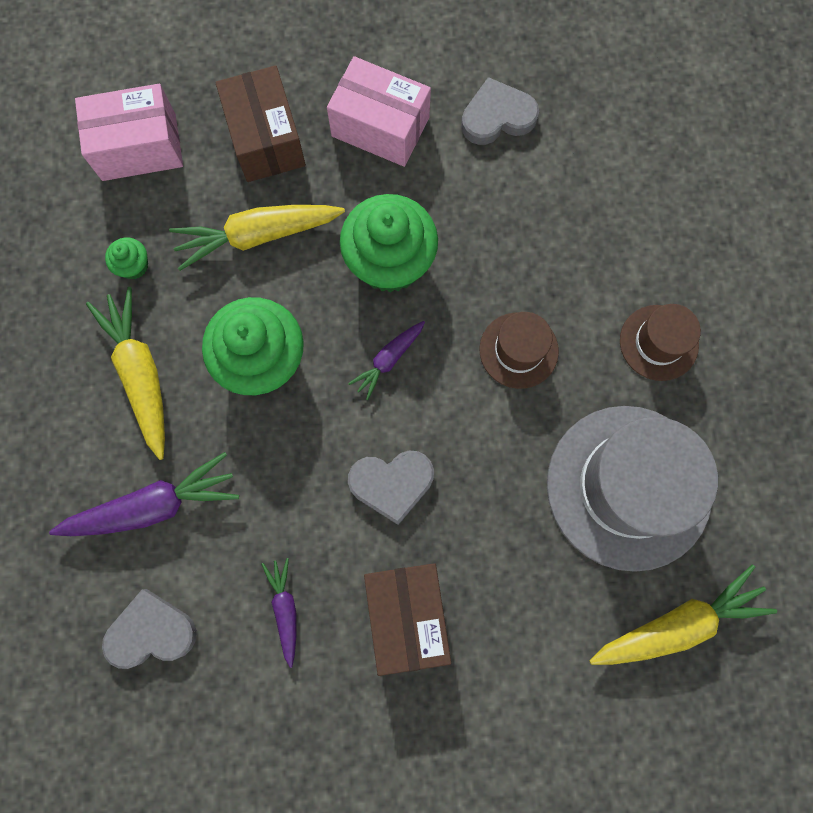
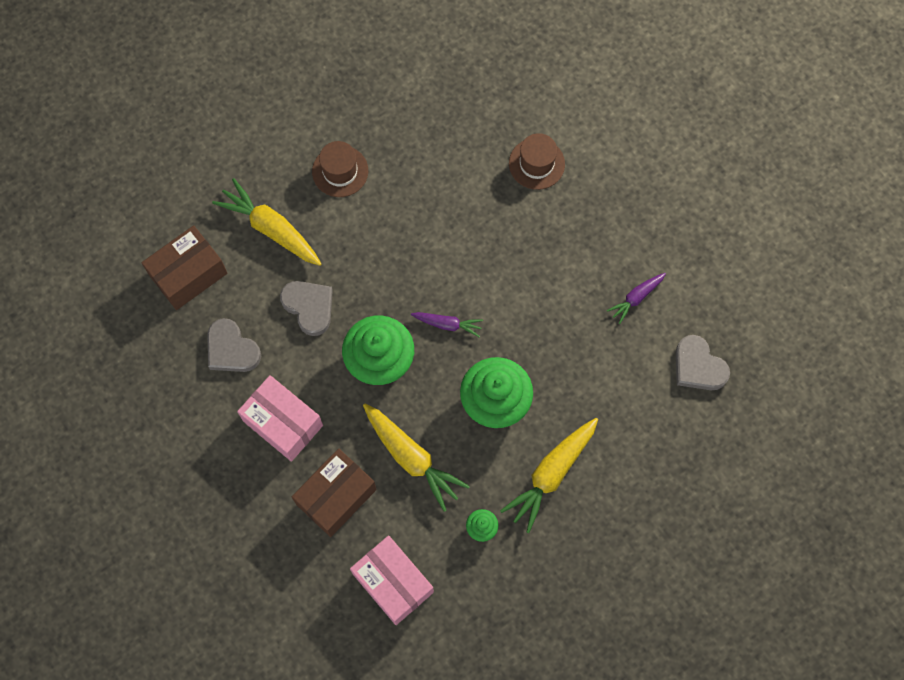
camera: 120 degrees left, 5 degrees down
purple carrot [49,452,239,536] -> none
pink box [327,56,431,167] -> pink box turned 45 degrees counterclockwise [237,375,323,462]
grey heart [348,451,434,525] -> grey heart moved to [280,281,333,336]
brown box [364,563,451,676] -> brown box moved to [141,225,227,310]
brown hat [480,312,559,389] -> brown hat moved to [509,133,565,190]
grey hat [547,406,718,572] -> none
yellow carrot [589,565,777,665] -> yellow carrot moved to [212,178,321,266]

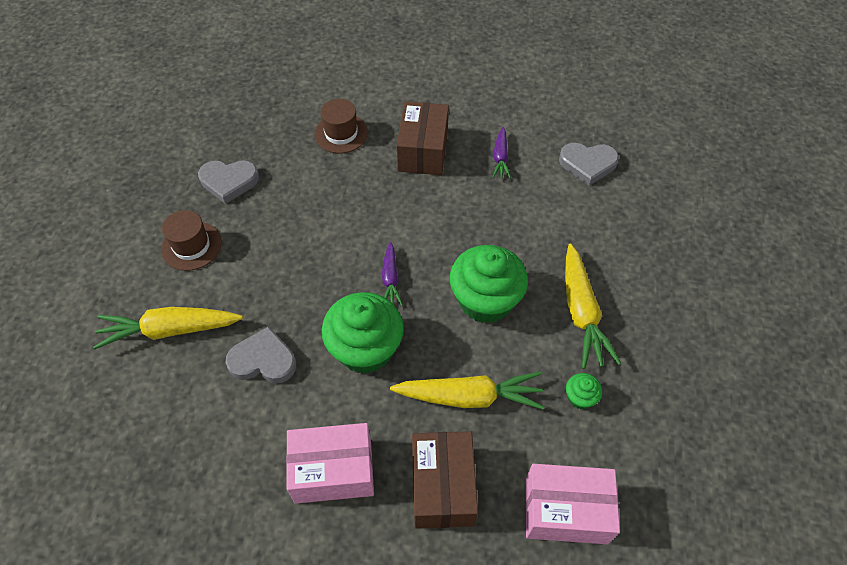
camera: 45 degrees left, 15 degrees down
brown box [141,225,227,310] -> brown box moved to [397,101,449,175]
grey heart [207,318,261,372] -> grey heart moved to [198,160,259,204]
purple carrot [411,312,483,337] -> purple carrot turned 120 degrees clockwise [382,242,403,306]

